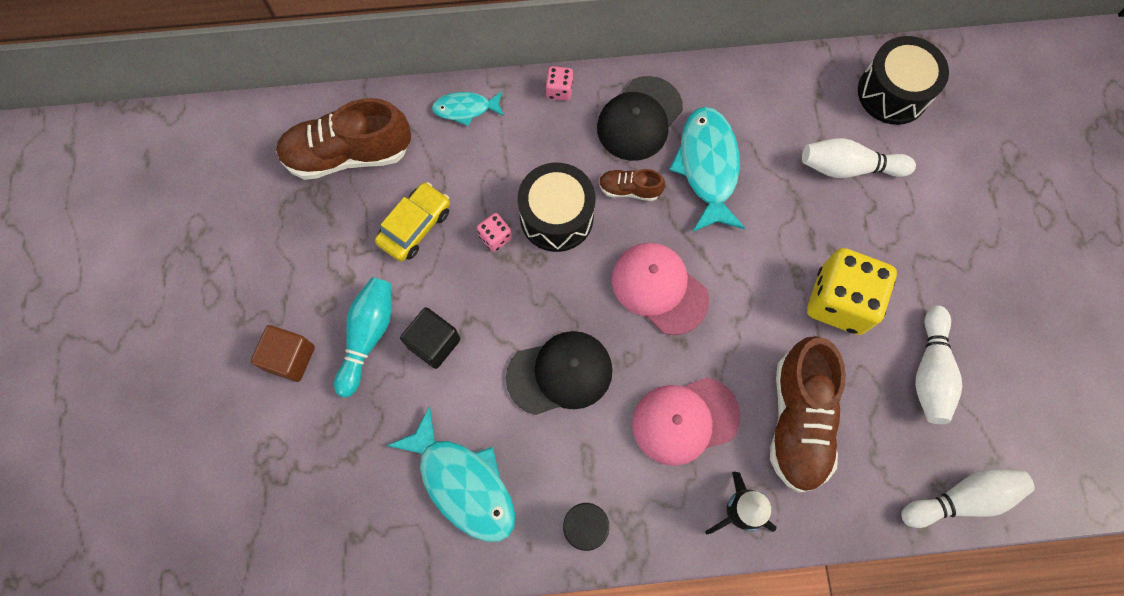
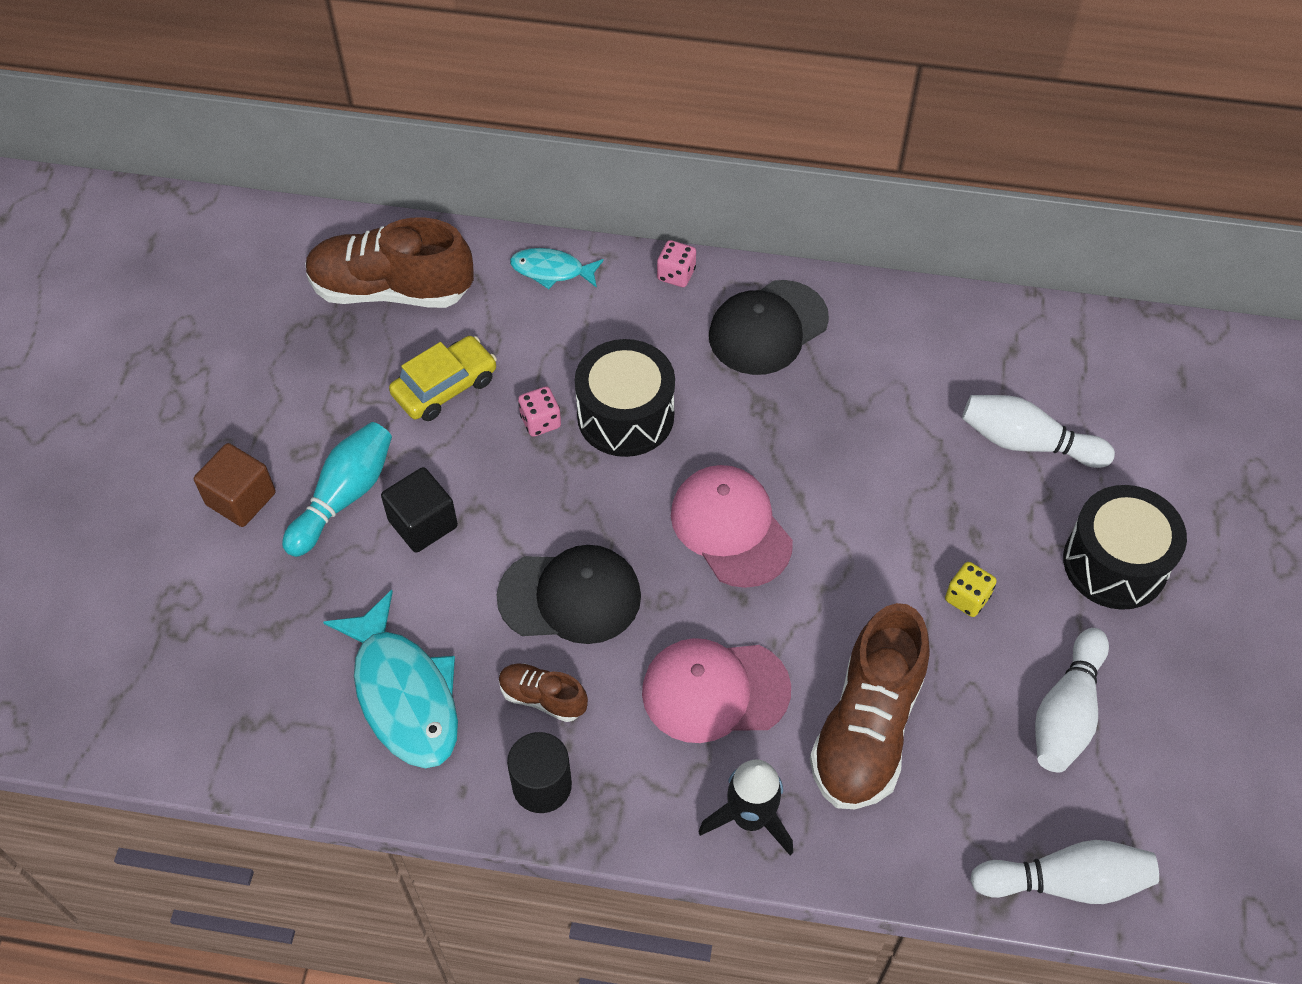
camera: 15 degrees right, 15 degrees down
brown shoe [599,169,665,201] -> brown shoe moved to [499,663,588,722]
turquoise fish [669,107,745,232] -> none
yellow dice [807,248,897,335] -> yellow dice [945,562,997,617], size x0.44
black drum [858,36,949,125] -> black drum moved to [1063,485,1187,610]

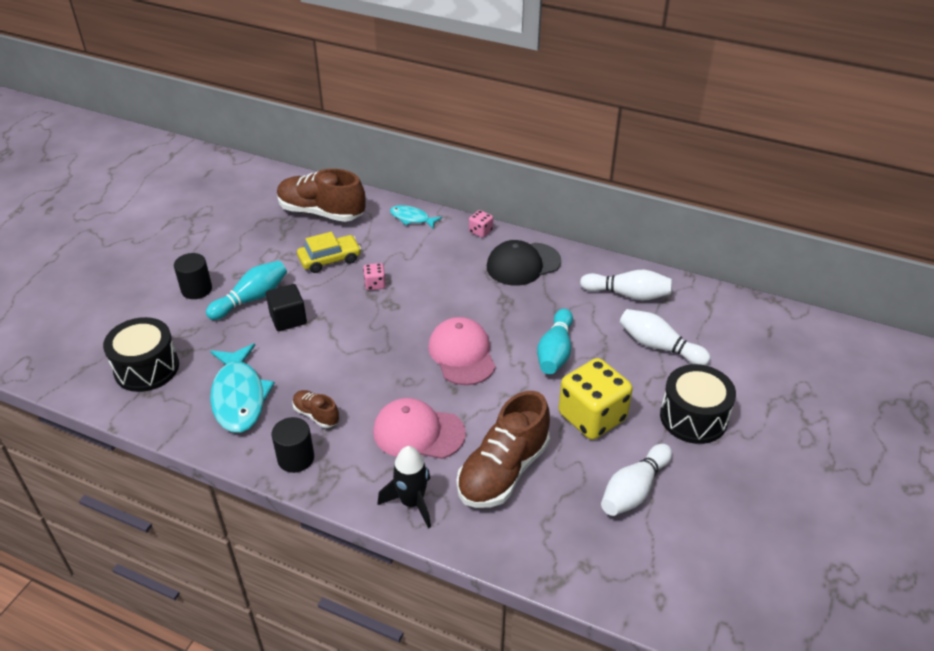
camera: 15 degrees right, 15 degrees down
brown cube [194,443,276,527] -> black cylinder [174,253,212,299]
black cap [497,545,641,644] -> none
black drum [575,339,675,457] -> black drum moved to [103,317,179,392]
yellow dice [945,562,997,617] -> yellow dice [559,358,633,440], size x2.28
white bowling pin [970,840,1159,904] -> white bowling pin moved to [580,270,672,301]
none -> turquoise bowling pin [537,309,573,374]

